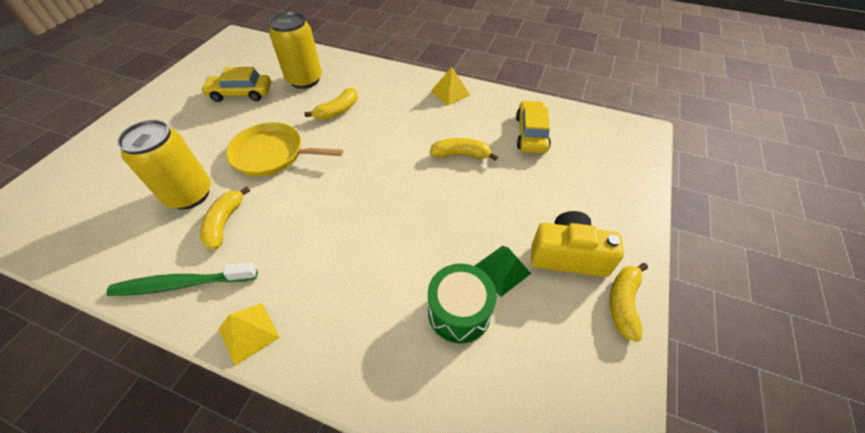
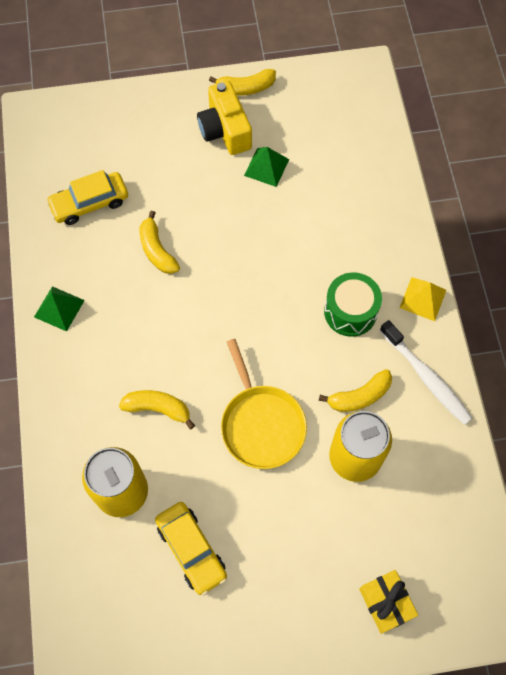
camera: 120 degrees left, 15 degrees up
green toothbrush [107,262,257,296] -> white toothbrush [380,320,473,425]
green drum [428,264,497,344] -> green drum moved to [324,272,382,337]
yellow pyramid [431,67,470,105] -> green pyramid [34,286,85,332]
none -> yellow gift [359,570,418,634]

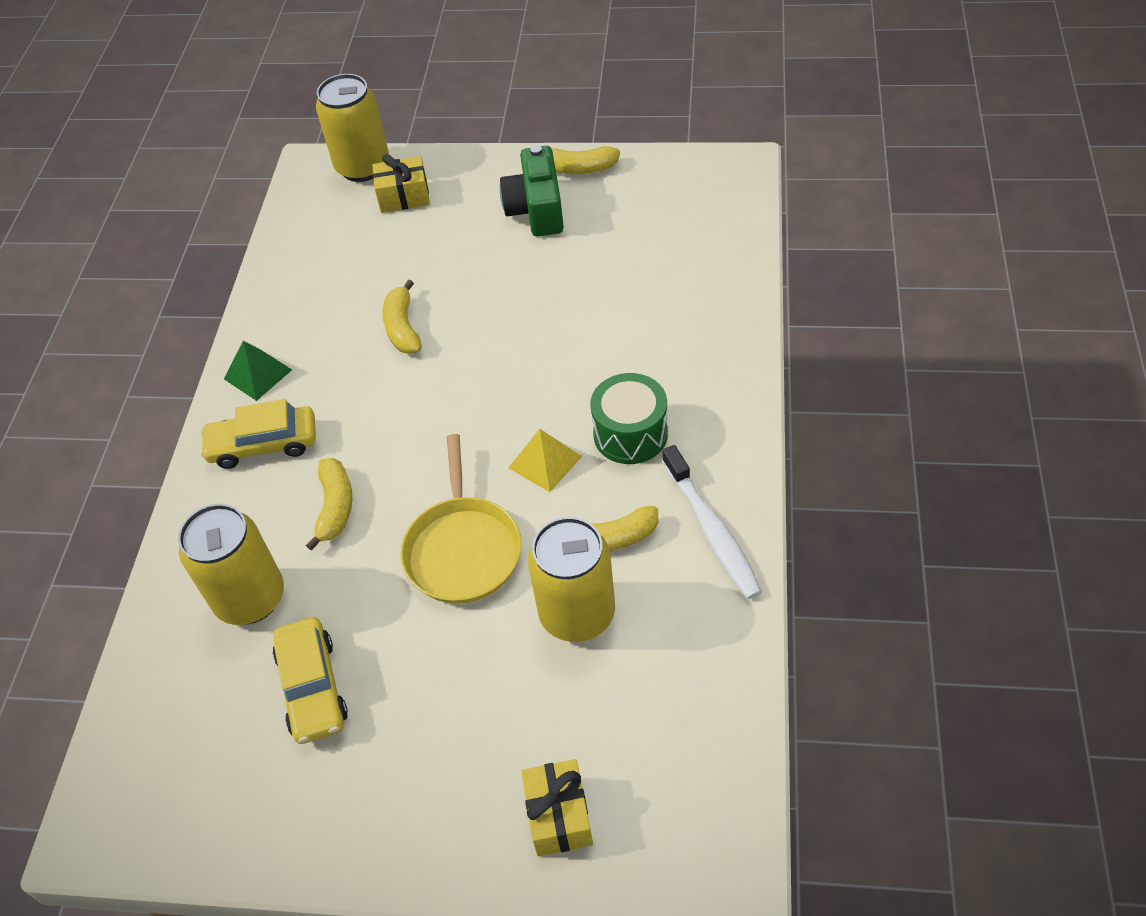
camera: 20 degrees right, 15 degrees down
yellow car [46,170,128,225] -> yellow car moved to [200,399,316,469]
yellow banana [119,390,195,429] -> yellow banana turned 60 degrees clockwise [306,458,352,551]
yellow camera [197,81,252,155] -> green camera [500,145,564,236]
green pyramid [244,147,289,187] -> none
yellow pyramid [400,277,447,321] -> yellow pyramid moved to [508,429,582,492]
none -> yellow can [316,74,389,182]
none -> yellow gift [372,154,430,213]

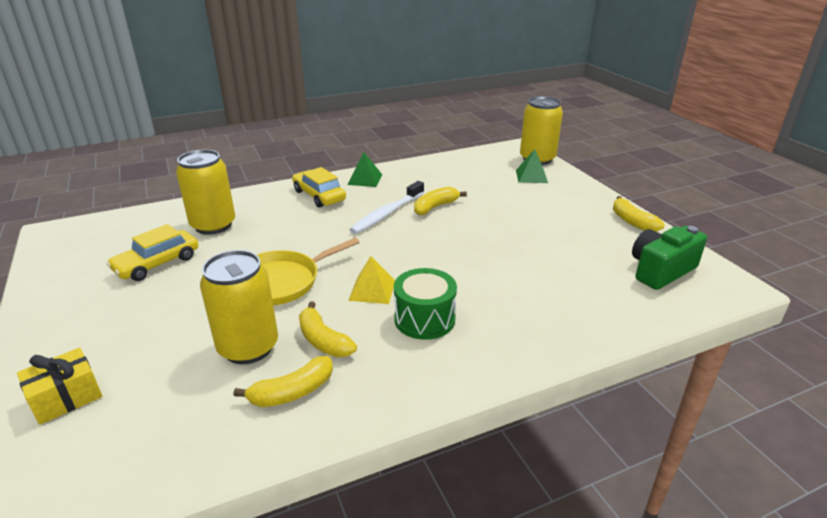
camera: 55 degrees right, 20 degrees down
yellow banana [306,458,352,551] -> yellow banana moved to [234,356,333,407]
yellow gift [372,154,430,213] -> green pyramid [516,149,548,183]
green camera [500,145,564,236] -> green camera moved to [632,226,707,290]
white toothbrush [662,445,762,599] -> white toothbrush moved to [349,181,424,234]

